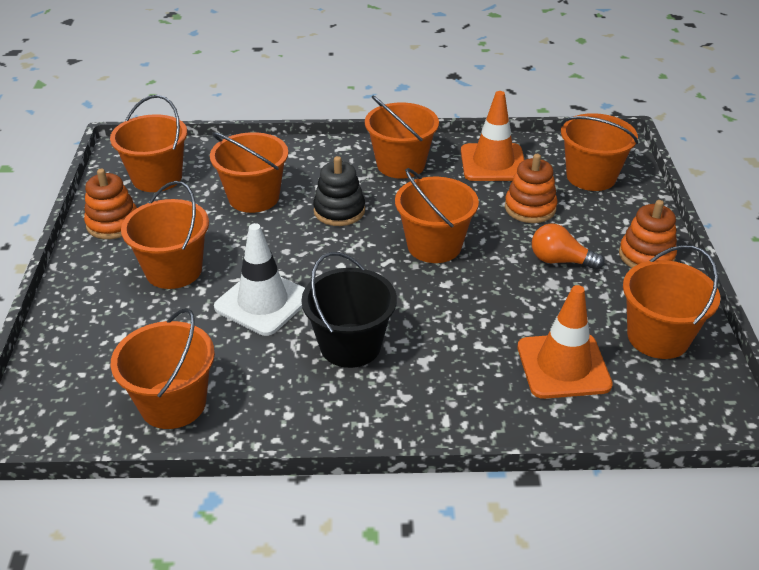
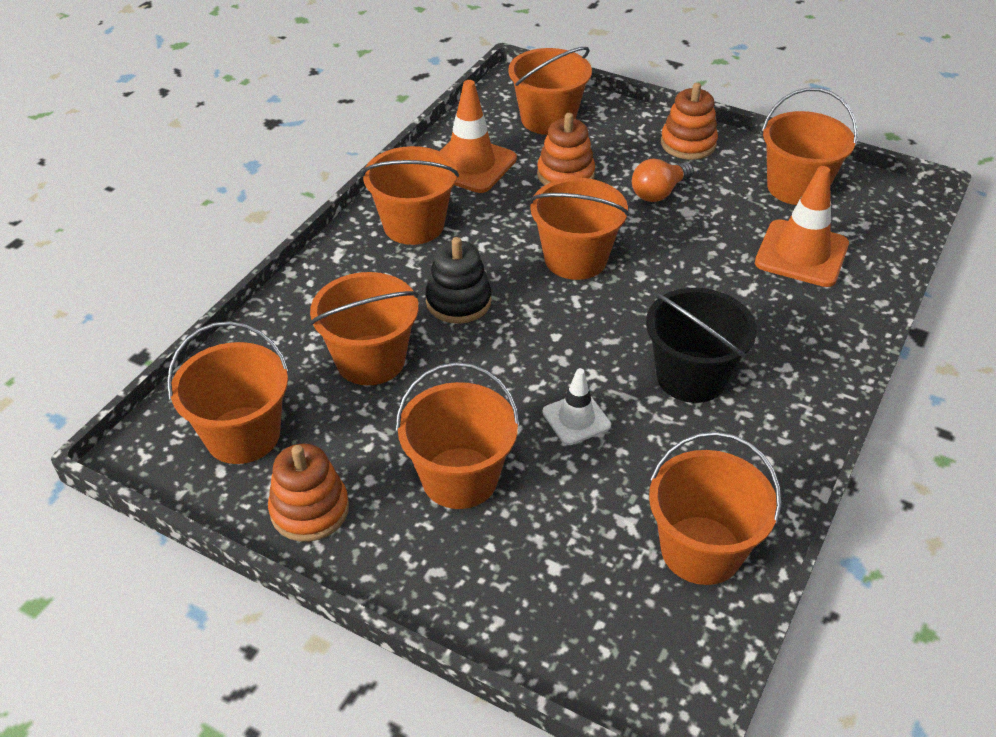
camera: 60 degrees left, 5 degrees up
white traffic cone [214,223,305,336] -> white traffic cone [542,368,611,445], size x0.58

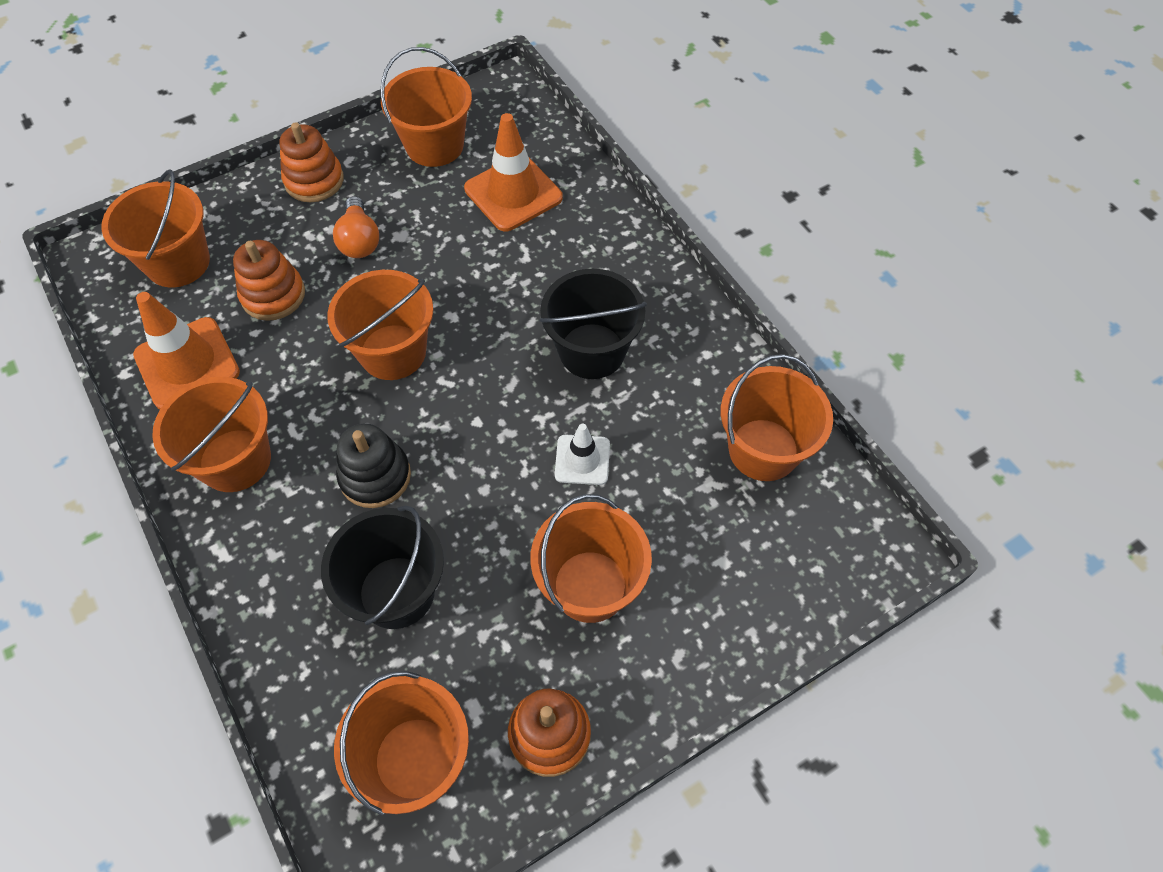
camera: 60 degrees left, 15 degrees up
orange bucket [310,272,419,385] -> black bucket [321,505,444,629]

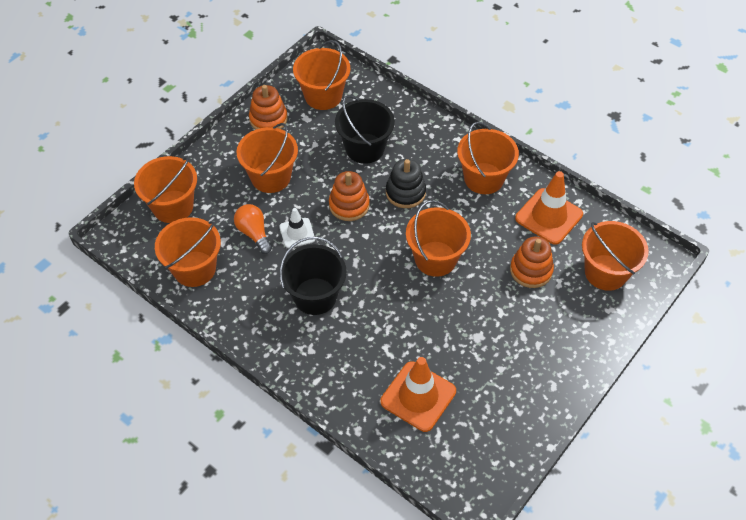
camera: 160 degrees right, 5 degrees down
orange stacking toy [279,122,344,202] -> orange stacking toy moved to [329,171,370,221]
orange light bulb [333,196,379,258] -> orange light bulb moved to [234,204,272,254]
orange bucket [381,47,472,167] -> orange bucket moved to [134,156,197,223]

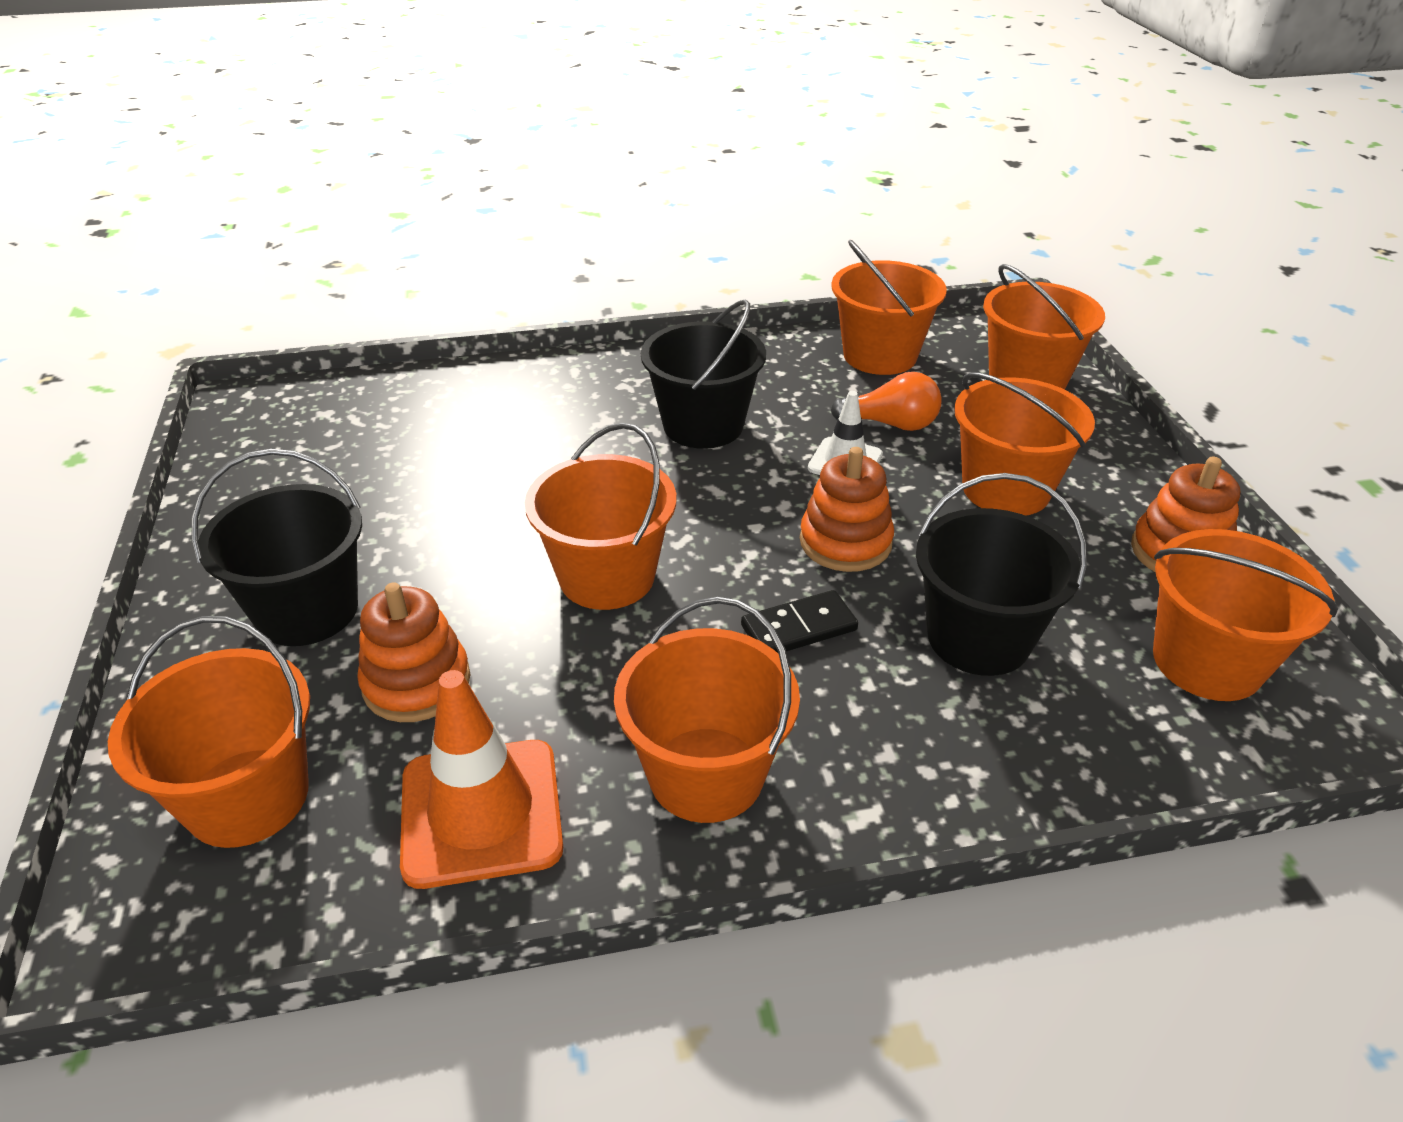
camera: 130 degrees right, 15 degrees down
orange traffic cone [381,357,456,432] -> none
black stacking toy [386,159,426,208] -> black domino [741,590,858,654]
none -> black bucket [192,449,362,646]

